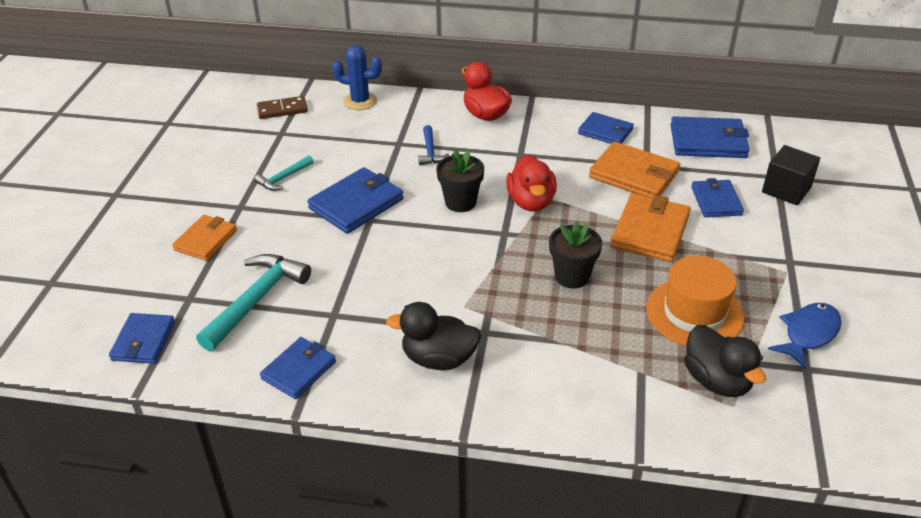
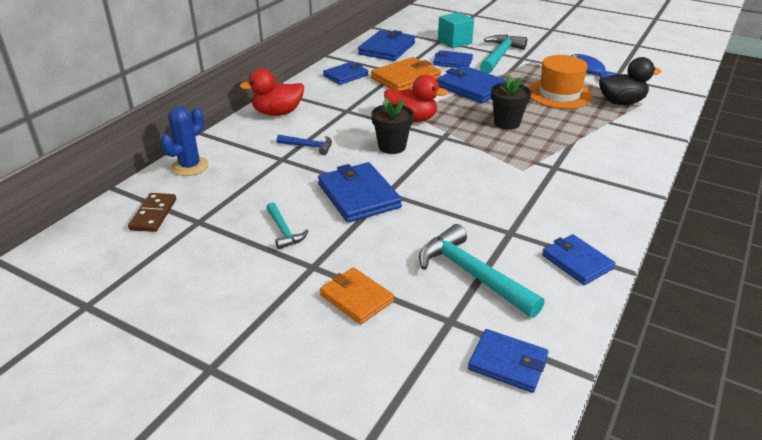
camera: 70 degrees left, 5 degrees down
black duck [386,302,481,370] -> none
orange wallet [611,193,691,262] -> blue wallet [437,65,506,103]
black cube [762,145,820,206] -> turquoise cube [438,12,474,48]
none -> turquoise hammer [480,35,527,73]

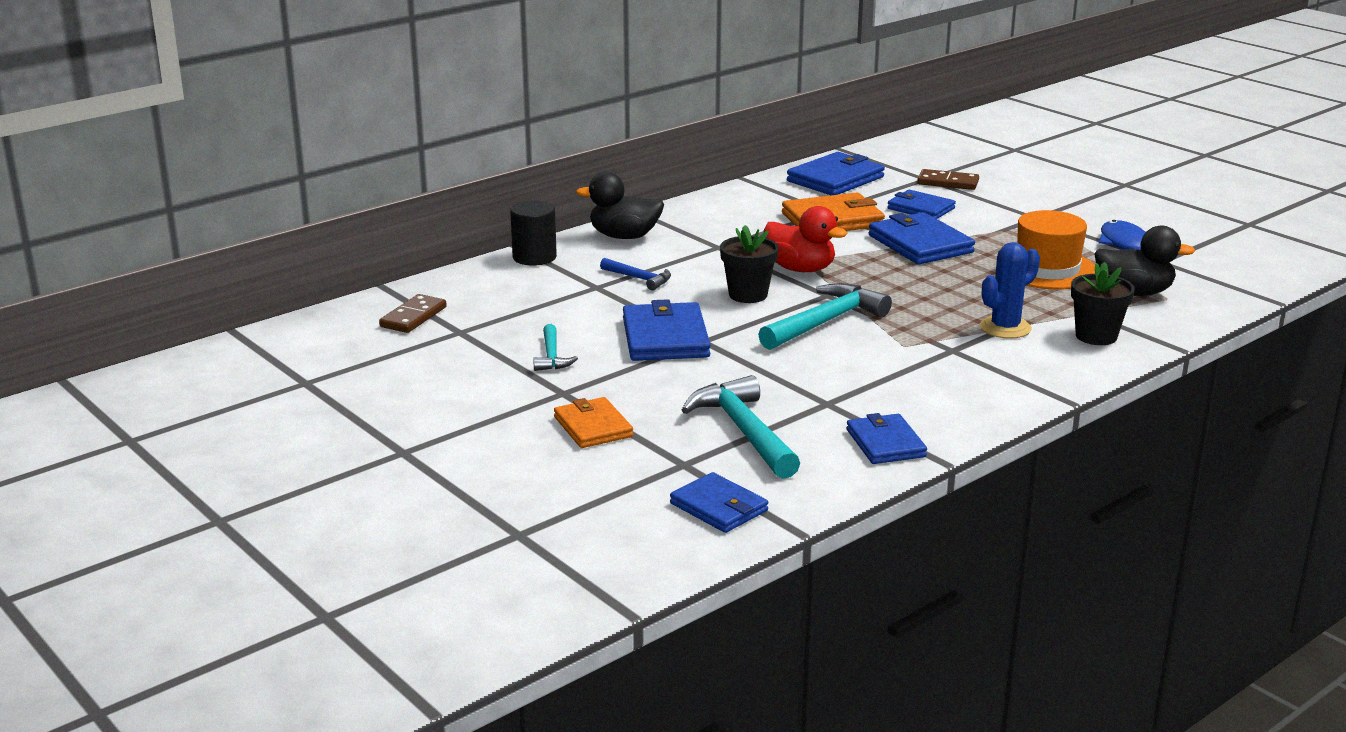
camera: 20 degrees right, 10 degrees down
blue cactus [160,106,209,176] -> blue cactus moved to [980,242,1040,338]
red duck [239,69,304,116] -> black duck [576,172,664,239]
blue wallet [323,62,369,85] -> none
turquoise cube [438,12,474,48] -> brown domino [917,169,979,190]
turquoise hammer [480,35,527,73] -> turquoise hammer moved to [758,283,892,350]
black flower pot [491,75,532,130] -> black flower pot moved to [1071,262,1135,345]
none -> black cylinder [510,200,557,266]

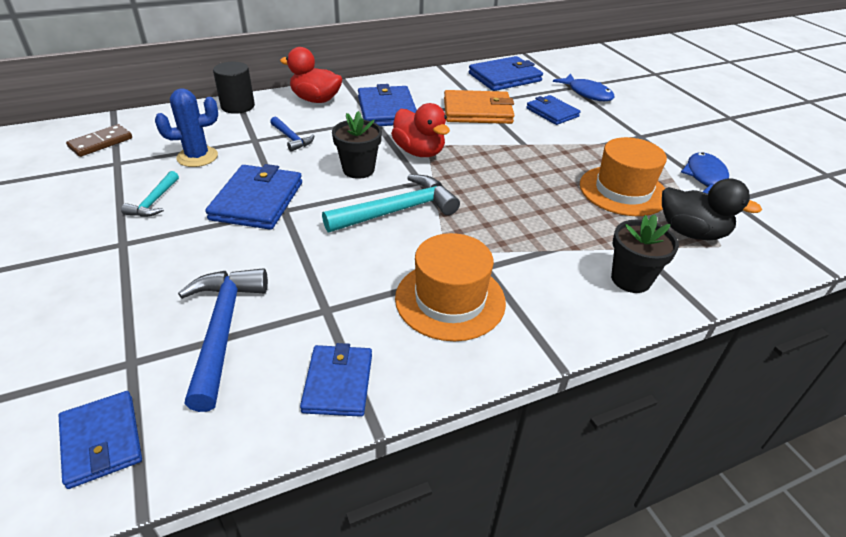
camera: 15 degrees right, 15 degrees up
orange wallet [554,397,633,448] -> none
black duck [576,172,664,239] -> red duck [280,47,342,103]
turquoise hammer [682,375,800,479] -> blue hammer [178,268,268,412]
blue wallet [869,212,975,264] -> blue wallet moved to [358,84,417,126]
brown domino [917,169,979,190] -> blue fish [553,73,615,101]
blue cactus [980,242,1040,338] -> blue cactus moved to [155,88,218,167]
none -> orange hat [395,233,506,341]

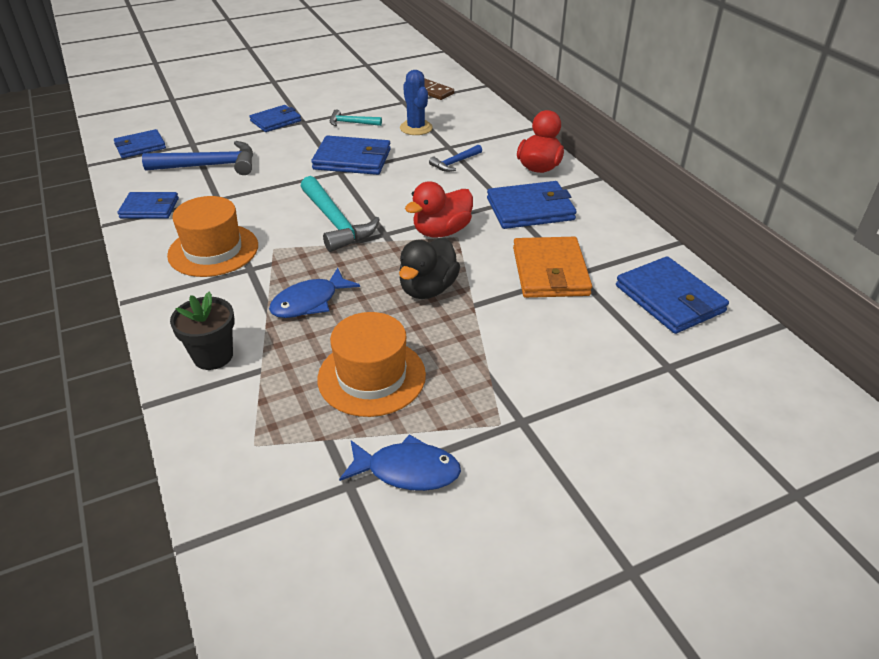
camera: 90 degrees right, 0 degrees up
black cylinder [213,62,255,114] -> none
black flower pot [332,111,382,179] -> none
blue wallet [526,95,581,125] -> blue wallet moved to [249,105,301,132]
blue fish [553,73,615,101] -> blue fish moved to [269,268,360,318]
black duck [662,178,762,240] -> black duck moved to [399,237,460,299]

